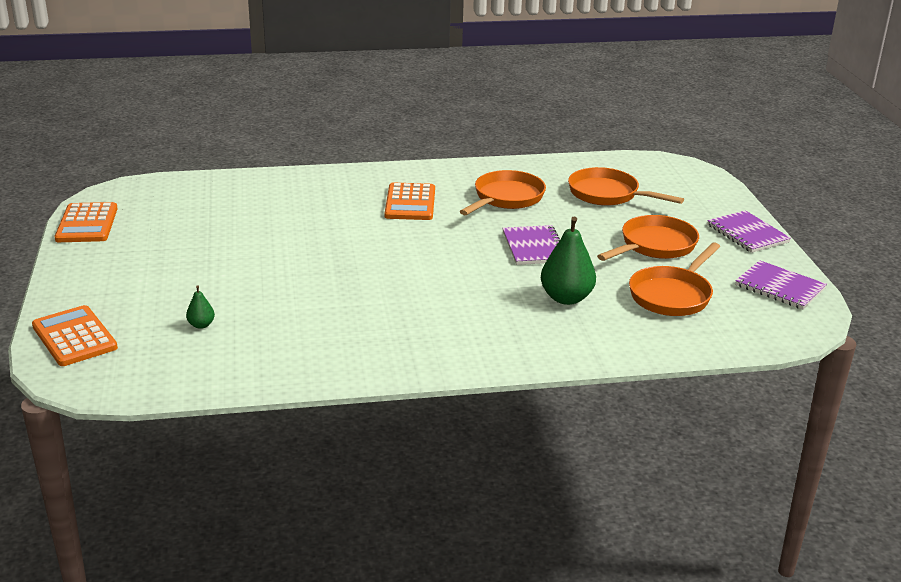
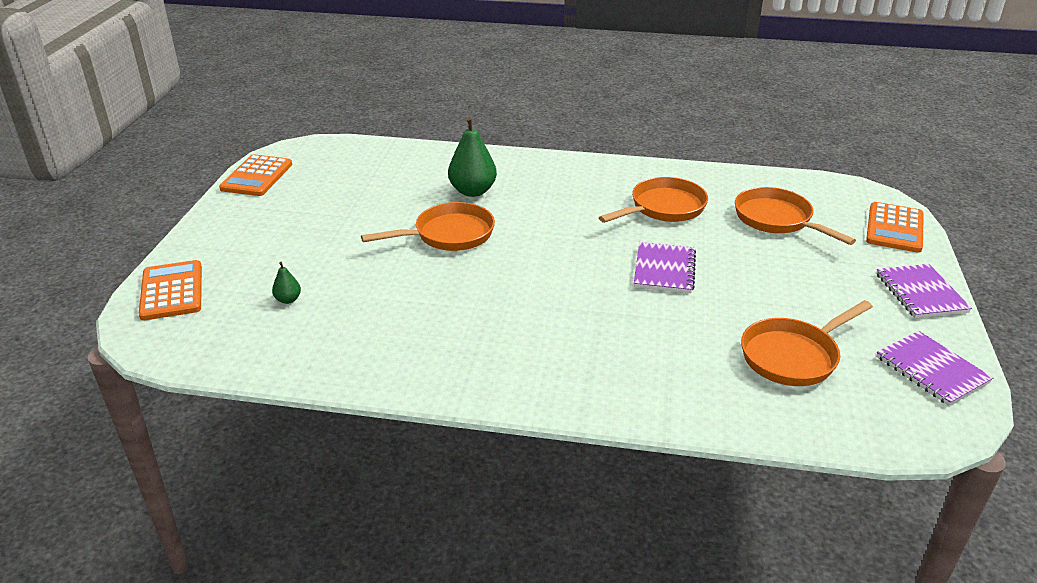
camera: 20 degrees right, 5 degrees up
orange calculator [385,182,435,220] -> orange calculator moved to [866,202,924,253]
green pear [541,216,596,305] -> green pear moved to [448,117,497,197]
orange pan [597,215,699,261] -> orange pan moved to [361,202,495,251]

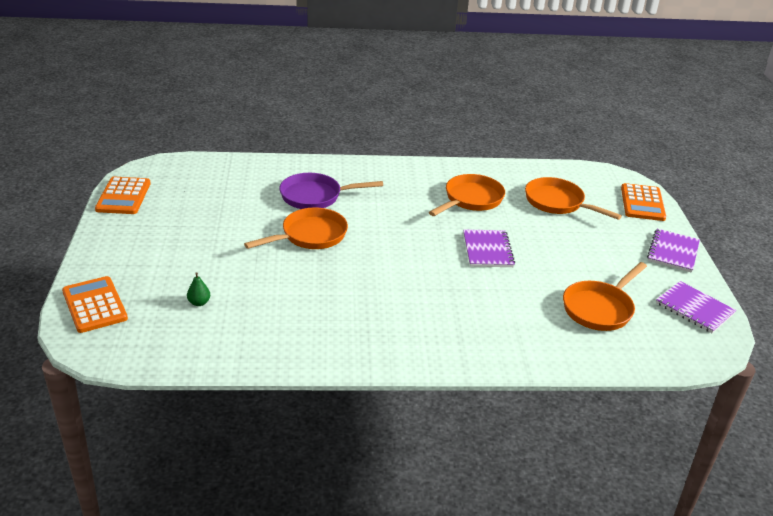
camera: 15 degrees left, 0 degrees up
green pear [448,117,497,197] -> purple pan [279,173,383,209]
purple notebook [876,264,972,318] -> purple notebook turned 45 degrees clockwise [647,229,700,273]

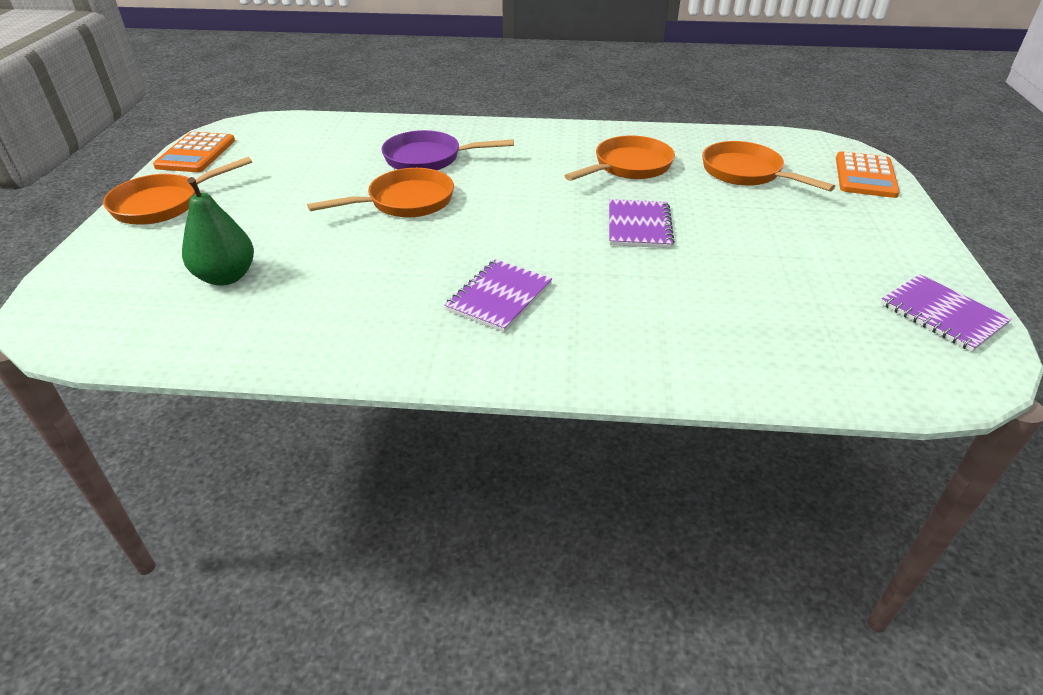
camera: 10 degrees right, 5 degrees up
orange calculator [62,276,128,333] -> none
green pear [187,272,210,306] -> green pear [182,177,254,286], size x2.09
orange pan [563,262,647,331] -> orange pan moved to [103,157,252,225]
purple notebook [647,229,700,273] -> purple notebook moved to [444,259,552,332]

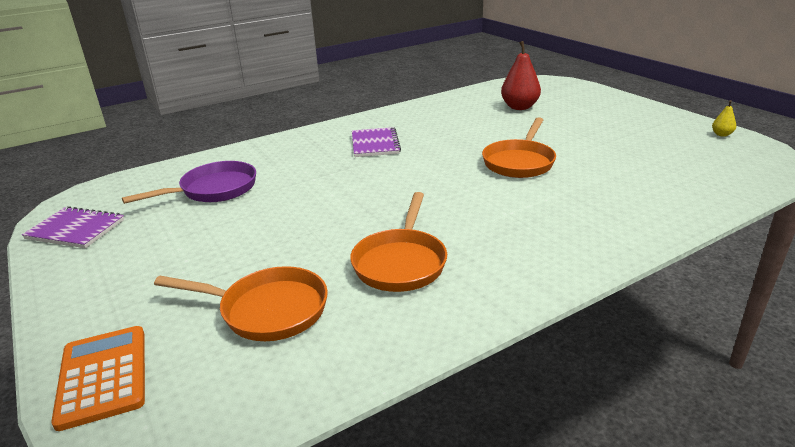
camera: 145 degrees right, 10 degrees down
orange pan [103,157,252,225] -> none
orange calculator [153,132,235,172] -> yellow pear [712,100,736,137]
green pear [182,177,254,286] -> red pear [501,41,541,110]
purple pan [381,130,514,170] -> purple pan moved to [122,161,256,204]
purple notebook [609,199,675,248] -> none

